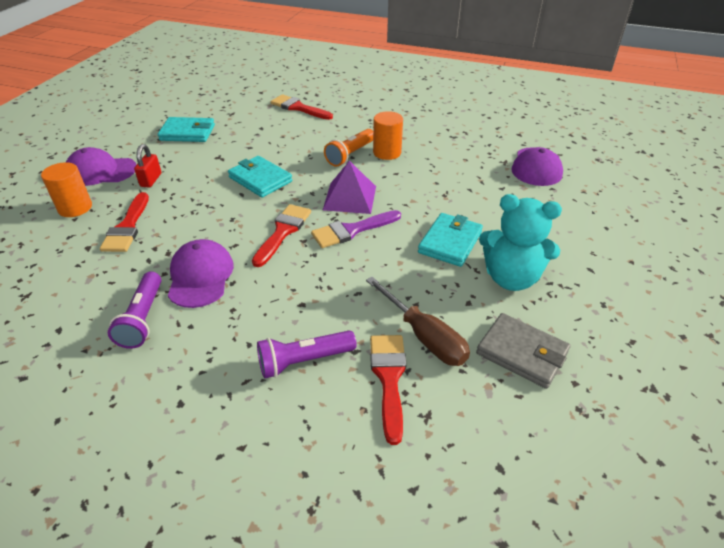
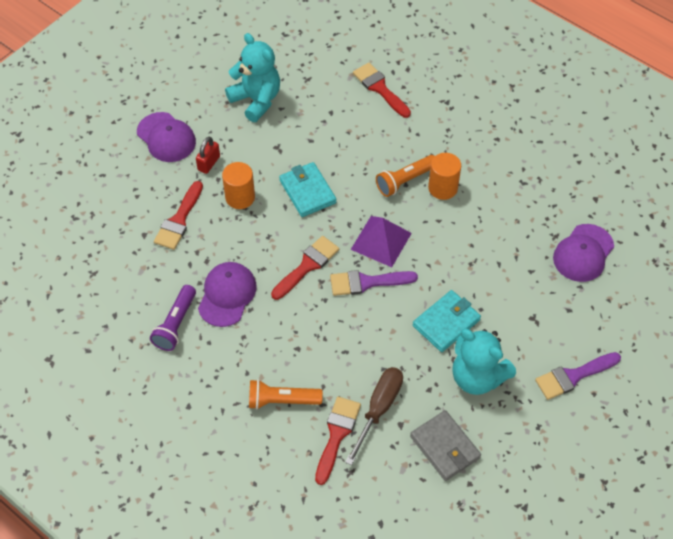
camera: 20 degrees right, 15 degrees up
orange cylinder [41,162,92,217] -> orange cylinder moved to [222,162,255,209]
purple cap [66,147,136,186] -> purple cap turned 150 degrees counterclockwise [137,112,196,162]
turquoise wallet [158,117,215,142] -> turquoise teddy bear [225,33,280,122]
purple flashlight [257,330,357,379] -> orange flashlight [249,379,323,409]
brown screwdriver [366,277,470,366] -> brown screwdriver turned 135 degrees counterclockwise [345,367,403,465]
none -> purple brush [535,352,621,400]

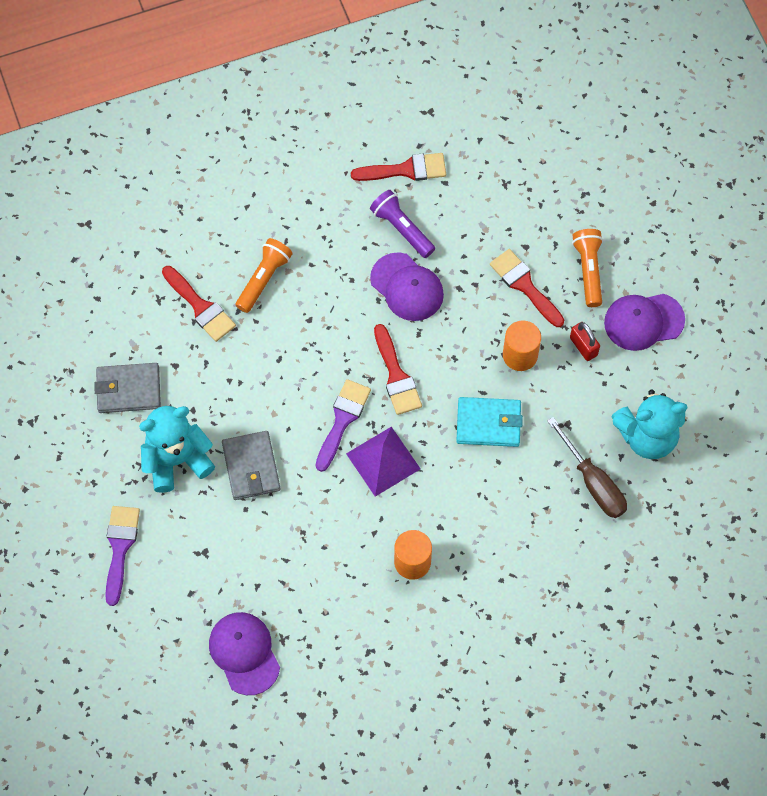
camera: 120 degrees right, 10 degrees up
brown screwdriver [345,367,403,465] -> brown screwdriver moved to [547,417,627,518]
red brush [353,63,411,118] -> red brush moved to [351,153,446,181]
orange flashlight [376,155,435,197] -> orange flashlight moved to [572,229,603,307]
turquoise wallet [413,290,481,352] -> grey wallet [222,431,281,500]

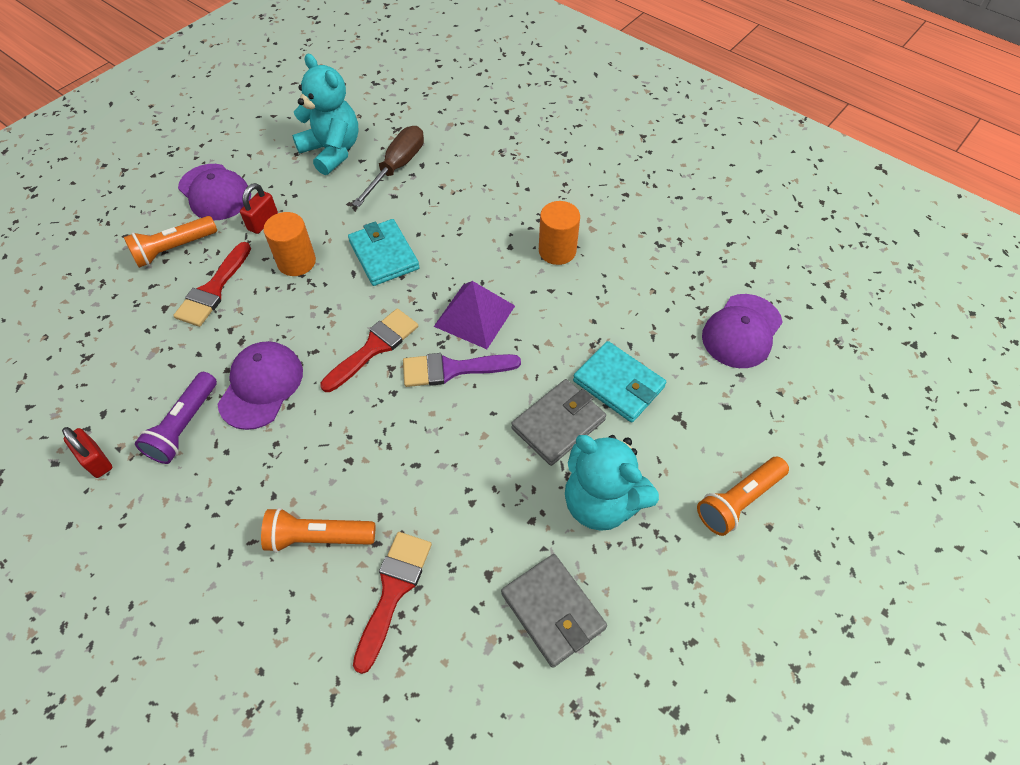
camera: 120 degrees left, 10 degrees down
purple brush [105,506,140,606] -> orange flashlight [697,457,789,536]
red brush [351,153,446,181] -> red padlock [62,427,112,478]
none -> turquoise wallet [573,341,666,423]

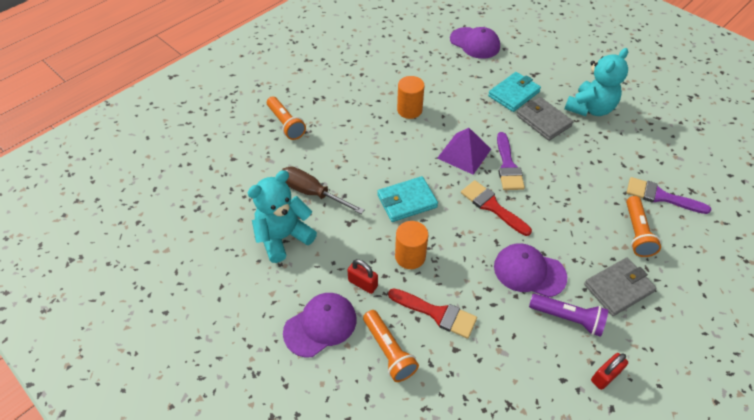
camera: 85 degrees left, 5 degrees down
red brush [353,532,432,674] -> purple brush [627,177,711,214]
grey wallet [501,554,607,668] -> grey wallet moved to [584,258,657,316]
orange flashlight [697,457,789,536] -> orange flashlight moved to [267,96,306,140]

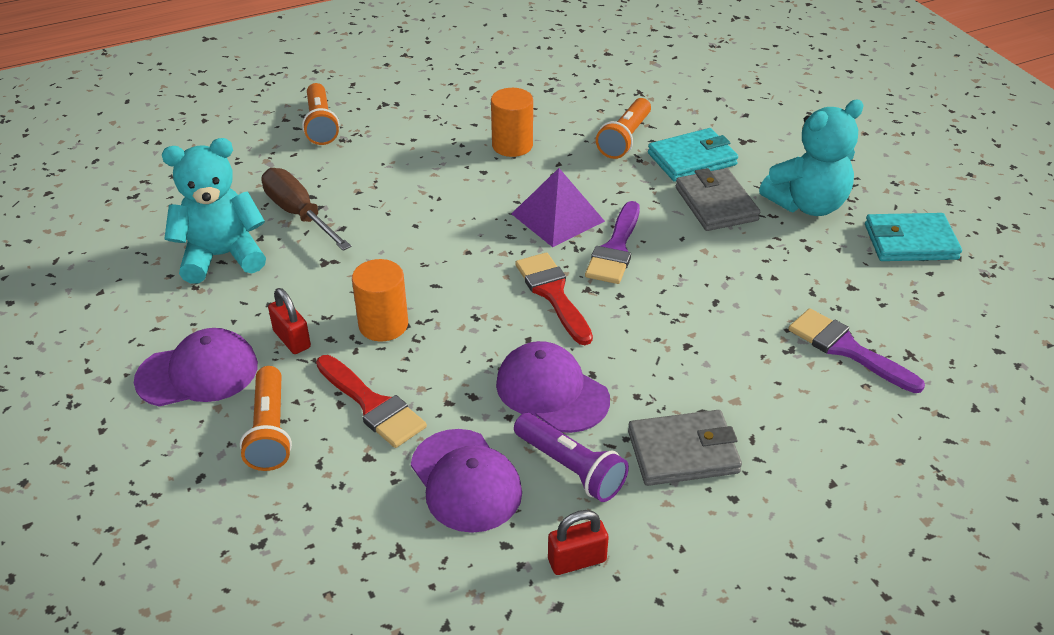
camera: 20 degrees right, 10 degrees down
turquoise wallet [377,176,438,222] -> turquoise wallet moved to [865,213,962,261]
purple cap [450,27,500,59] -> purple cap moved to [411,429,522,533]
orange flashlight [626,196,661,257] -> orange flashlight moved to [596,98,651,159]

